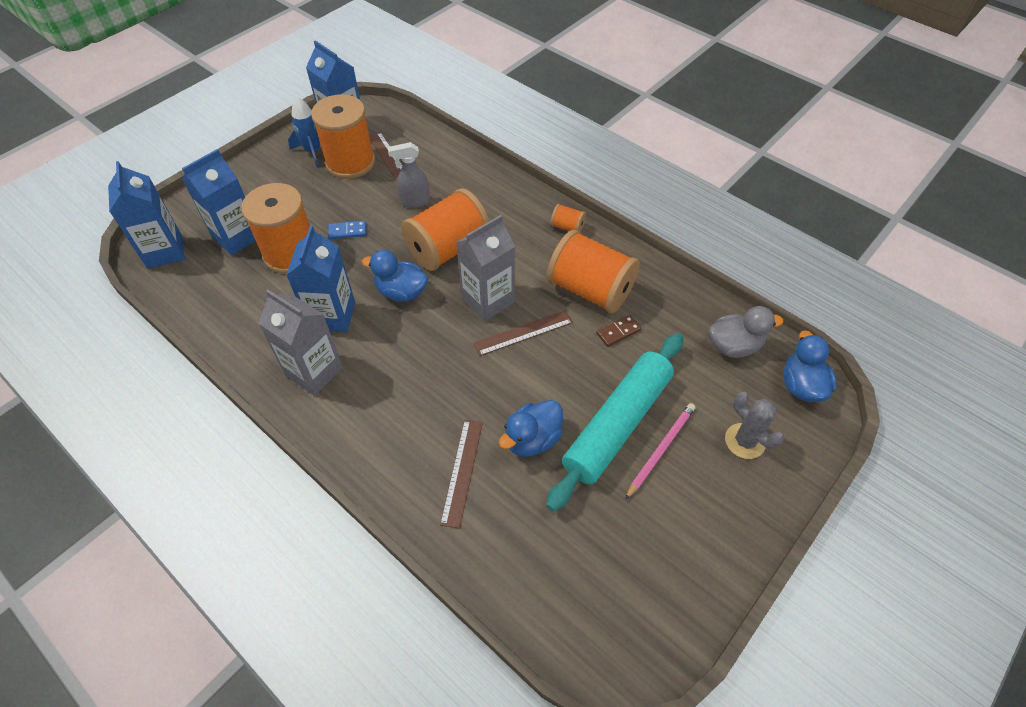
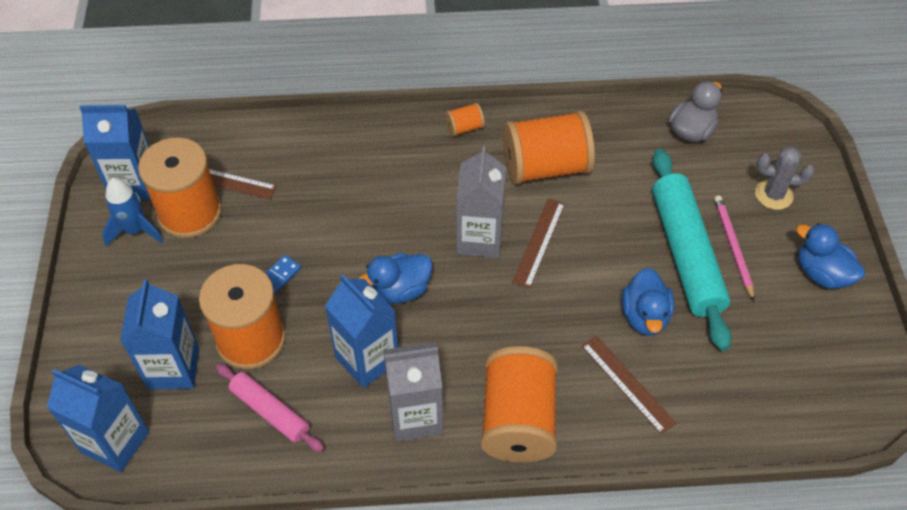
camera: 45 degrees left, 0 degrees up
grey spray bottle [388,142,430,208] -> none
orange spool [401,188,489,271] -> orange spool moved to [480,346,558,462]
brown domino [596,315,641,347] -> none
blue duck [783,330,837,402] -> blue duck moved to [796,223,865,289]
none -> pink rolling pin [216,364,324,452]

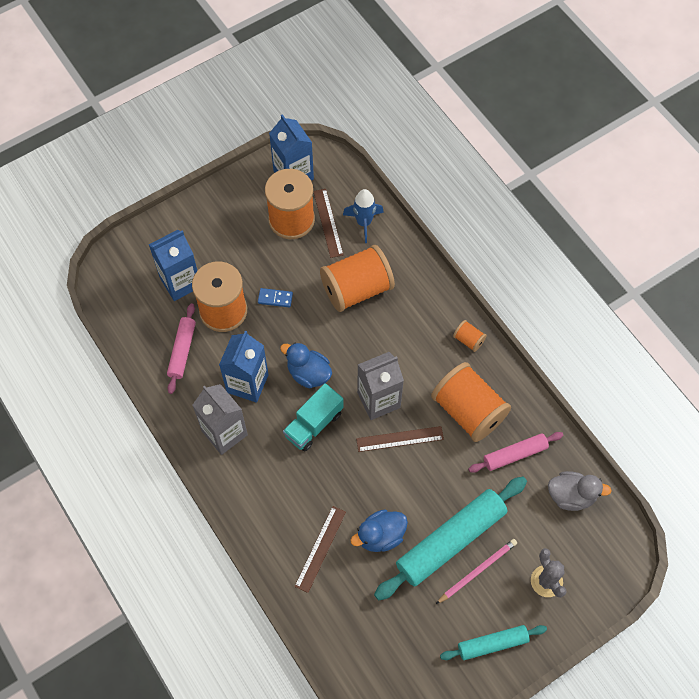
camera: 60 degrees right, 10 degrees up
blue carton [47,365,149,472] -> none
blue rocket [102,178,163,246] -> blue rocket moved to [343,189,384,243]
orange spool [480,346,558,462] -> orange spool moved to [320,245,395,312]
blue duck [796,223,865,289] -> turquoise rolling pin [440,625,547,660]
none -> turquoise truck [283,383,343,452]
none -> pink rolling pin [468,432,564,473]

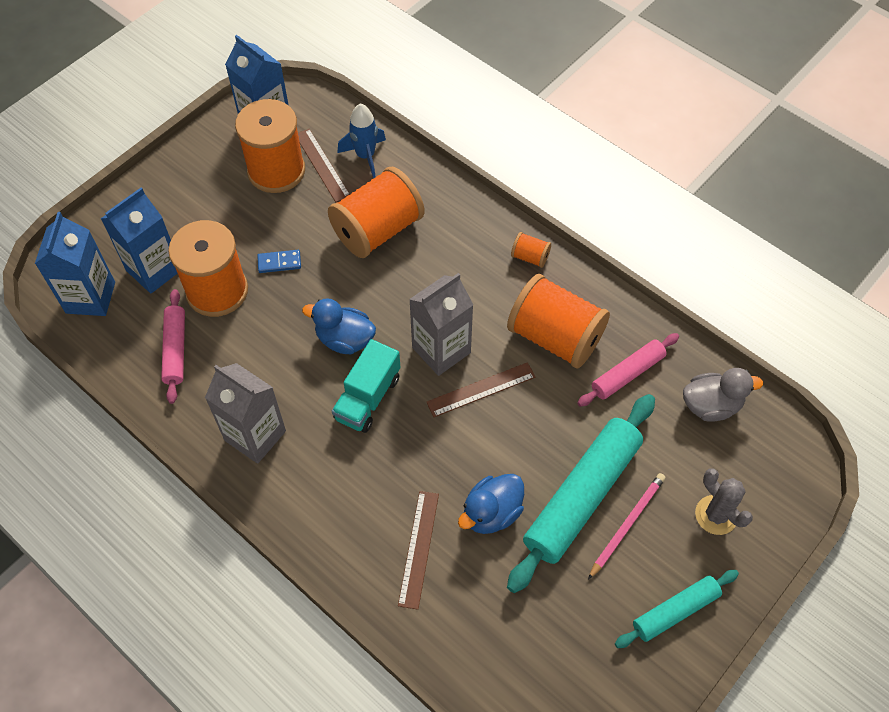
camera: 15 degrees left, 5 degrees down
blue carton [219,331,269,403] -> blue carton moved to [35,212,115,316]

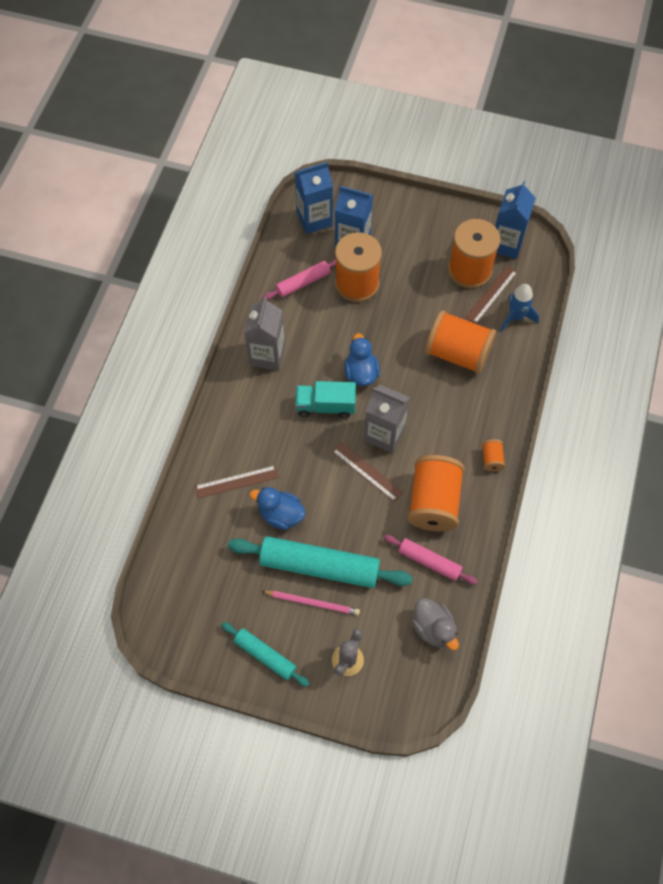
camera: 65 degrees right, 5 degrees up
blue domino [257,250,301,273] -> none

